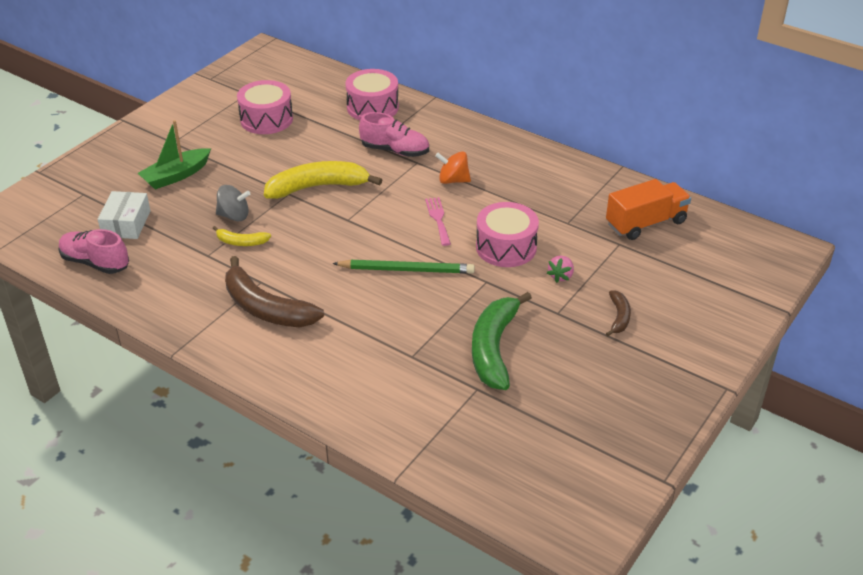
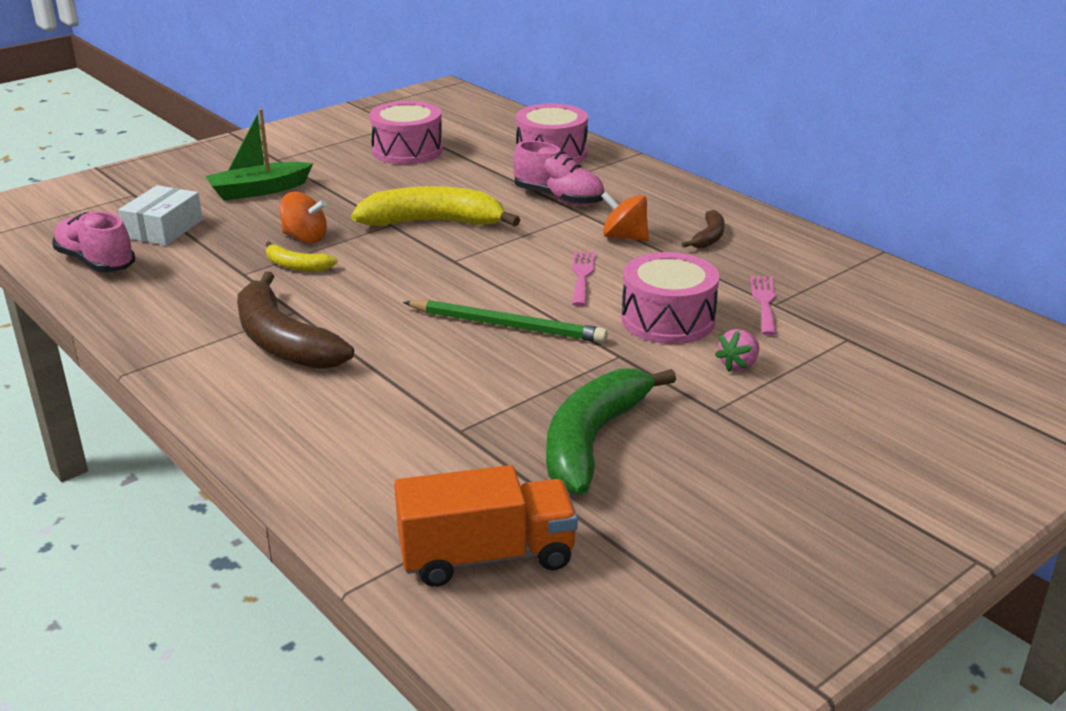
camera: 15 degrees right, 10 degrees down
grey spinning top [216,185,250,221] -> orange spinning top [279,192,327,243]
orange truck [606,179,691,240] -> orange truck moved to [394,465,578,587]
brown banana [606,290,631,336] -> brown banana moved to [682,210,725,248]
none -> pink fork [750,276,776,336]

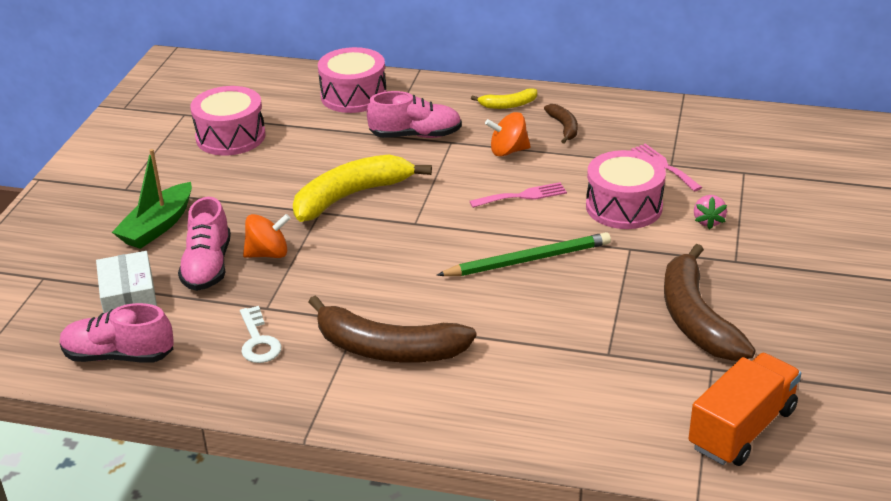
camera: 35 degrees left, 5 degrees up
yellow banana [266,241,338,272] -> yellow banana moved to [471,88,537,109]
green banana [546,368,676,495] -> brown banana [664,244,756,361]
pink fork [572,251,595,306] -> pink fork turned 105 degrees clockwise [470,182,567,208]
none -> pink shoe [178,197,231,291]
none -> white key [240,306,282,363]

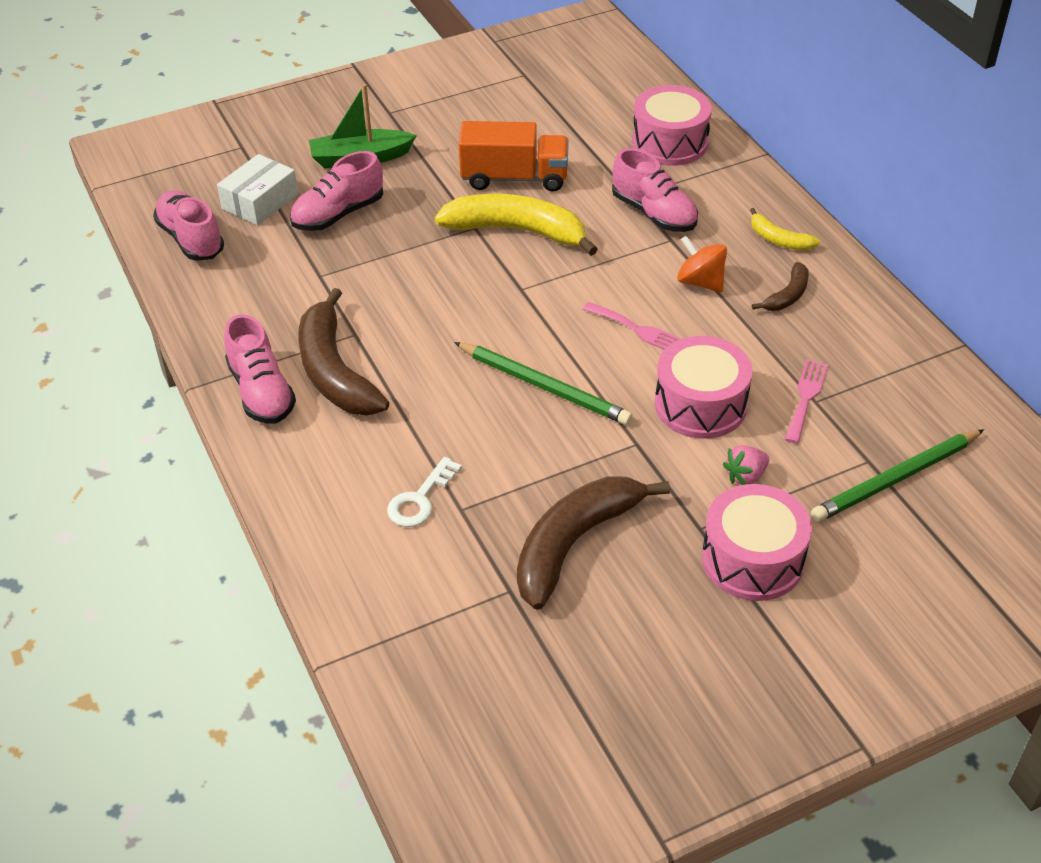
camera: 50 degrees right, 10 degrees up
pink drum [190,86,266,156] -> pink drum moved to [702,484,812,601]
white key [240,306,282,363] -> white key moved to [387,457,462,527]
orange spinning top [243,214,291,258] -> none
orange truck [688,353,801,466] -> orange truck moved to [459,121,569,192]
none -> pink shoe [224,314,296,424]
none -> green pencil [811,429,984,522]

